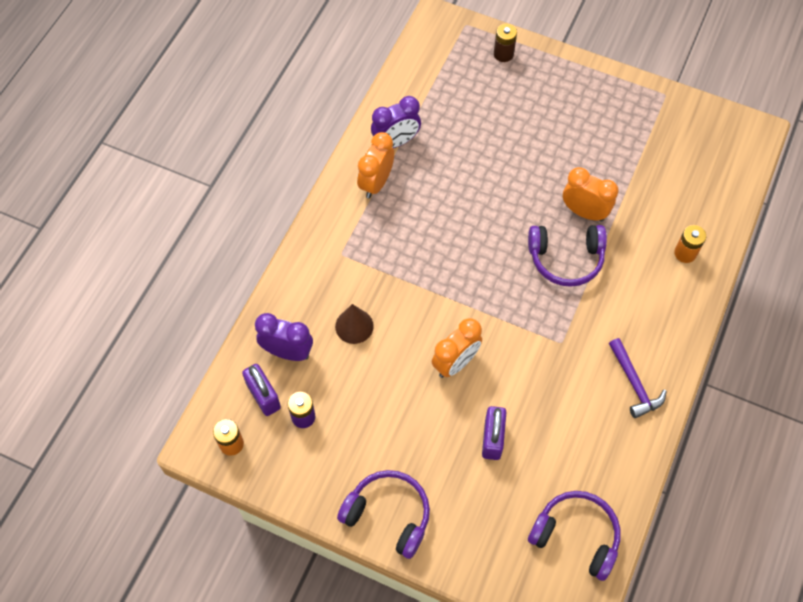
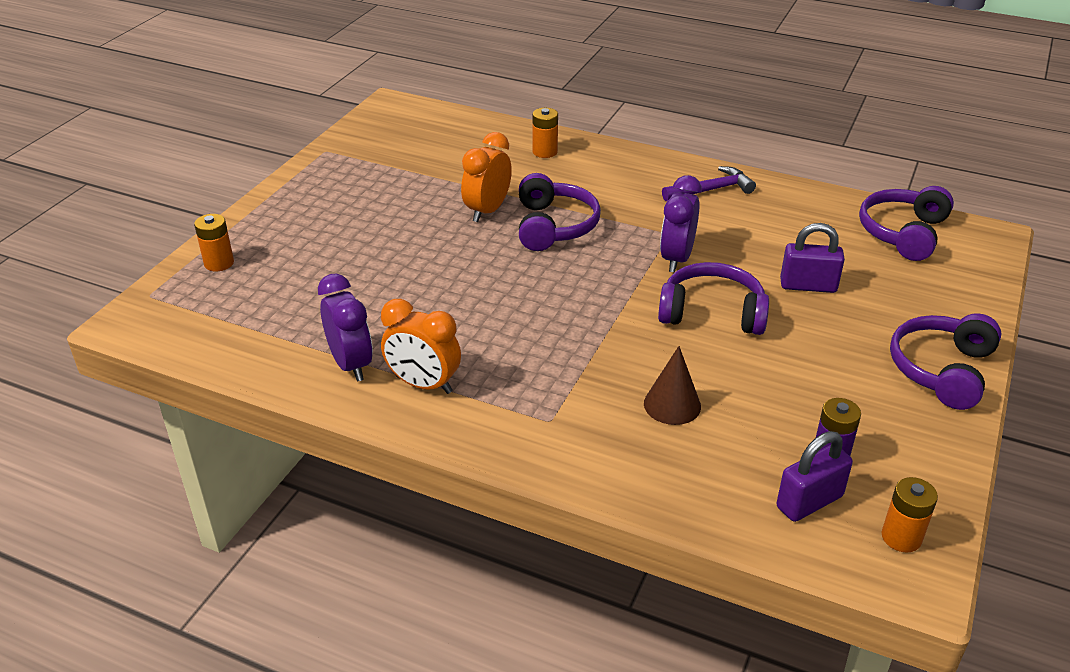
camera: 90 degrees left, 25 degrees down
purple clock [255,313,313,361] -> purple clock moved to [660,175,702,273]
orange clock [432,318,482,378] -> purple headphones [658,262,769,335]
brown battery [494,24,517,62] -> orange battery [194,214,234,272]

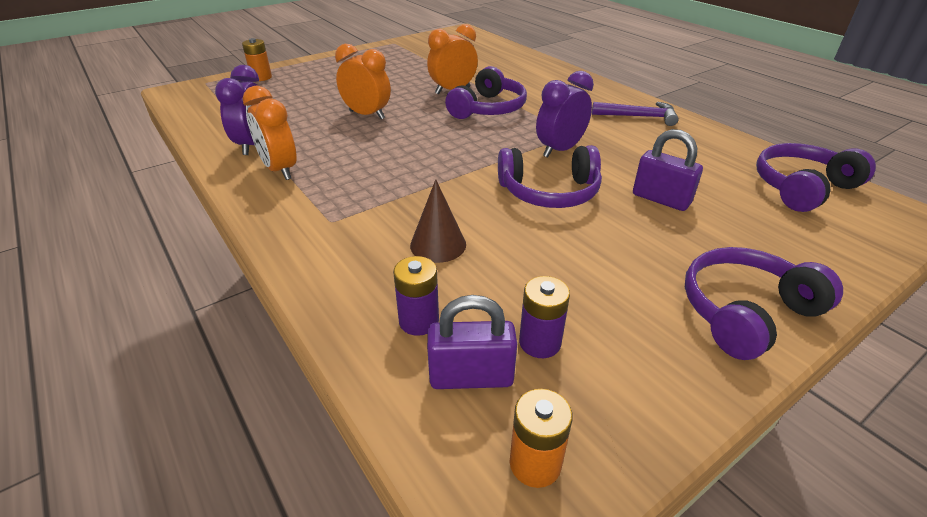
camera: 30 degrees right, 0 degrees up
orange battery [532,108,558,158] -> none
purple headphones [658,262,769,335] -> purple headphones turned 135 degrees clockwise [498,145,602,208]
none -> orange clock [335,44,391,120]
none -> purple battery [393,256,439,336]

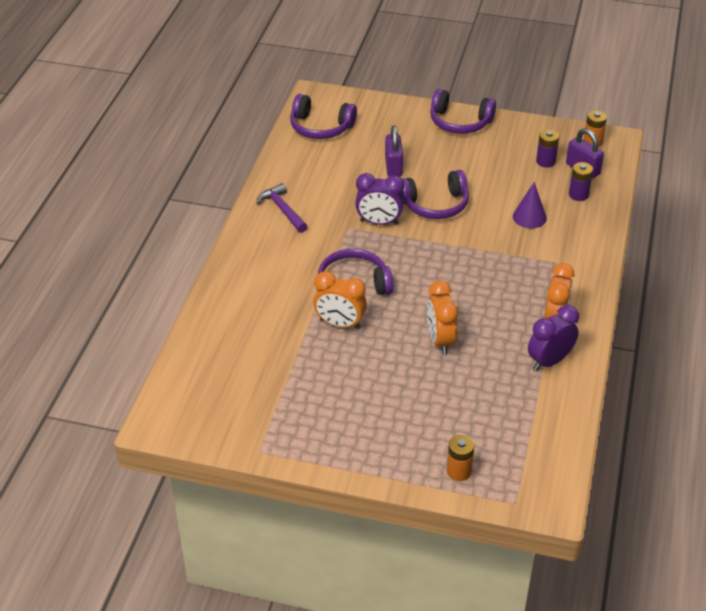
camera: 130 degrees left, 5 degrees up
brown cone [410,179,466,263] -> purple cone [513,182,547,228]
purple headphones [498,145,602,208] -> purple headphones turned 120 degrees clockwise [402,170,469,219]

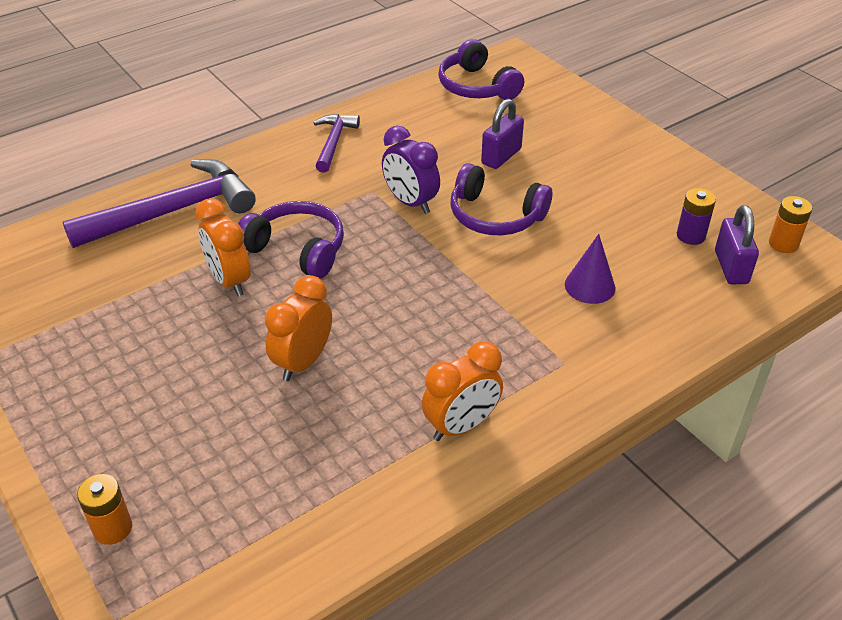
camera: 40 degrees right, 0 degrees up
purple headphones [430,89,496,134] -> none
purple clock [528,305,579,371] -> none
purple battery [569,162,593,201] -> none
none -> purple hammer [63,159,256,248]

